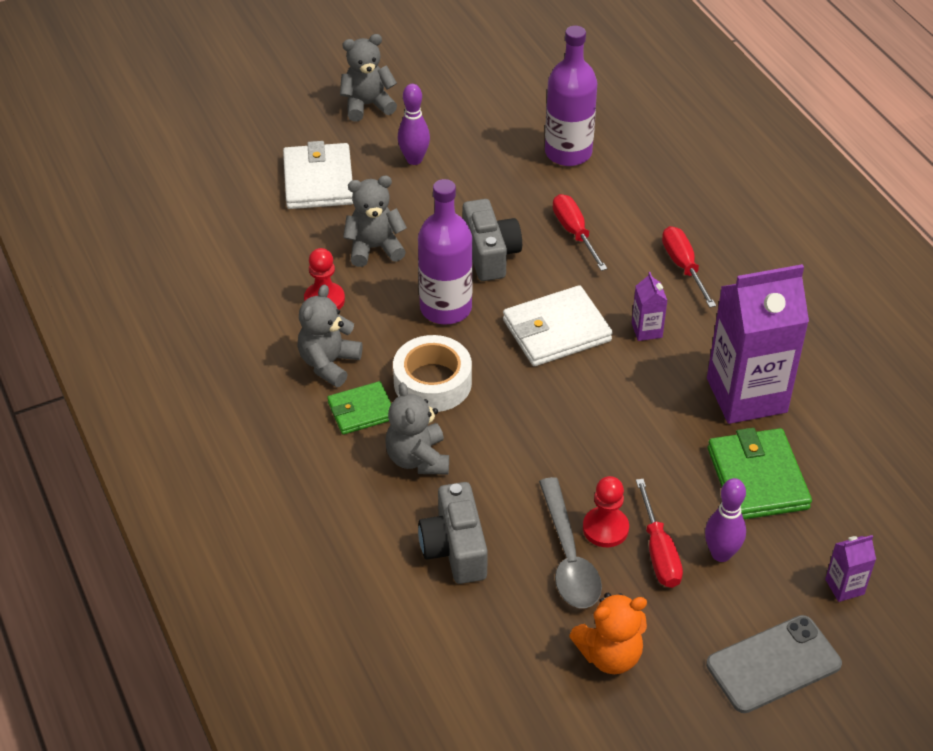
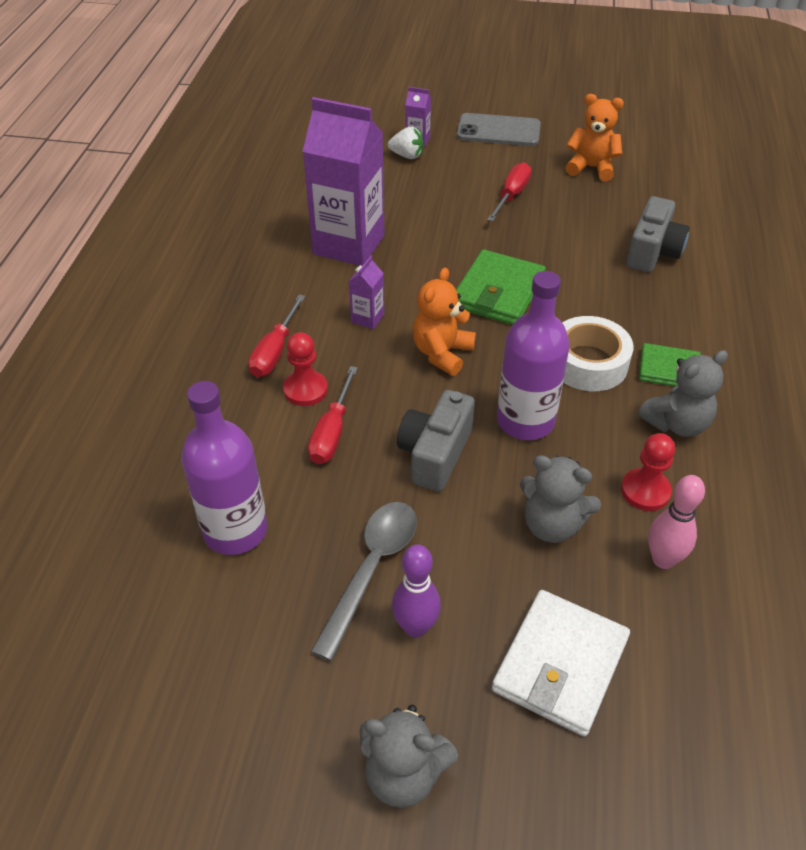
camera: 145 degrees left, 0 degrees up
grey teddy bear [385,382,449,475] -> none
white wallet [503,285,613,366] -> orange teddy bear [413,268,476,376]
grey spoon [539,477,602,608] -> grey spoon moved to [311,502,417,661]
red pawn [583,476,629,547] -> red pawn moved to [283,332,328,406]
purple bowling pin [705,478,746,562] -> none
green wallet [708,428,812,519] -> green wallet moved to [456,250,546,325]
none -> white strawberry [388,127,424,159]
none -> pink bowling pin [648,475,705,569]

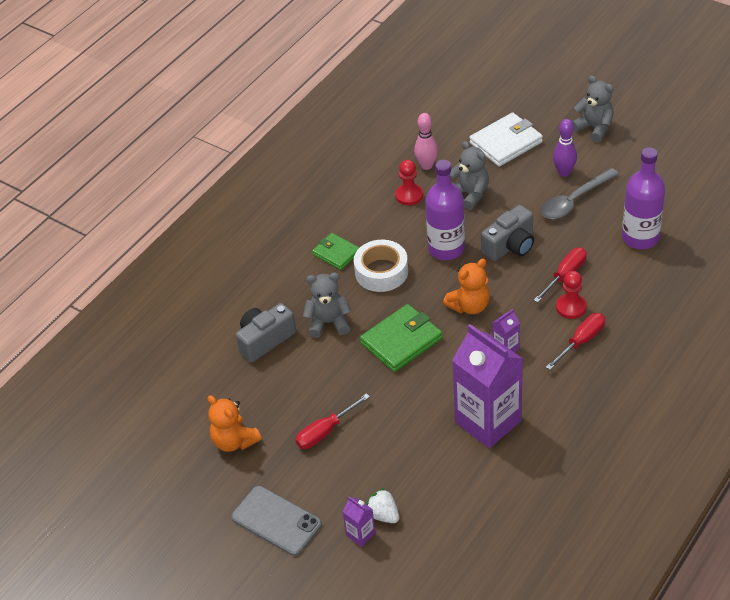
camera: 150 degrees left, 0 degrees up
grey teddy bear [638,350,728,437] -> grey teddy bear moved to [303,273,351,338]

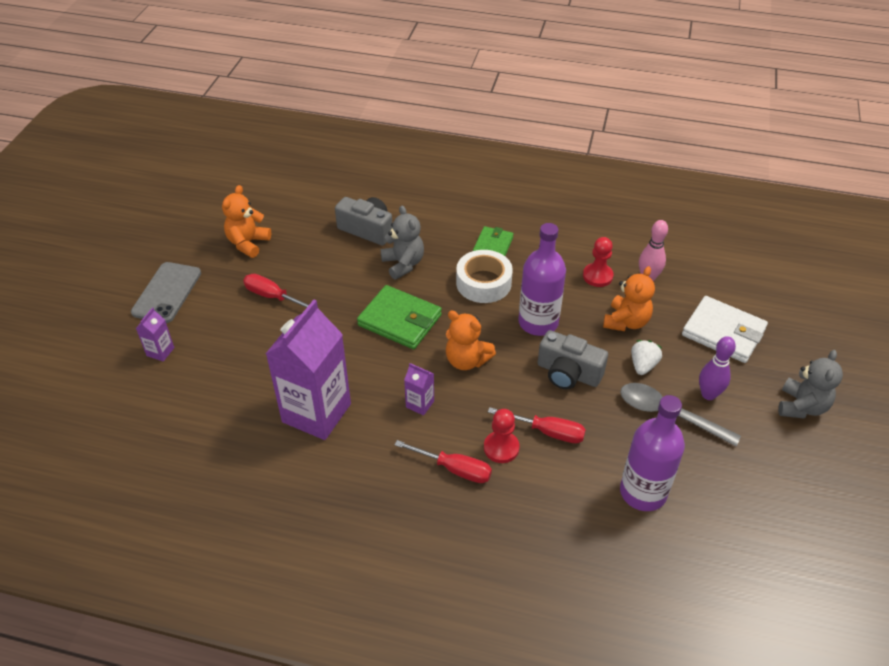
camera: 65 degrees right, 0 degrees up
white strawberry [366,488,399,523] -> white strawberry moved to [631,340,662,375]
grey teddy bear [450,141,489,210] -> orange teddy bear [603,266,655,331]

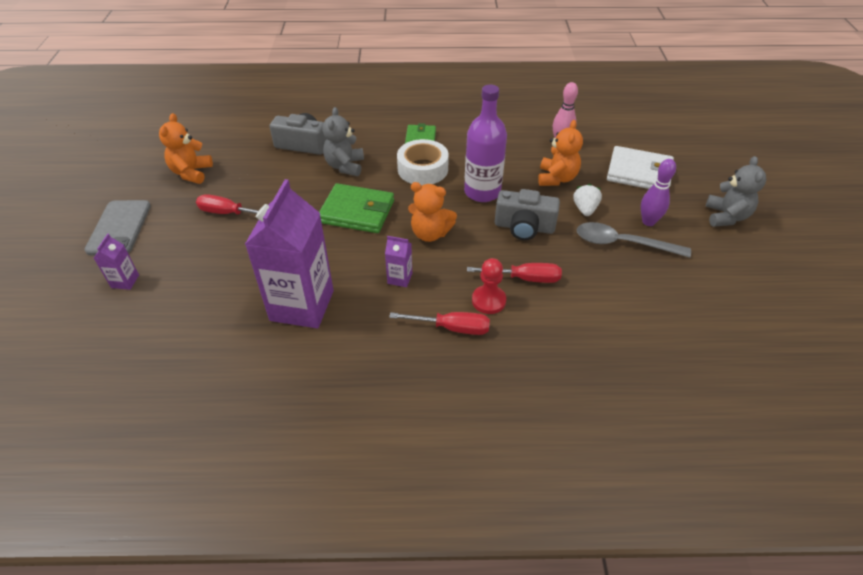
camera: 15 degrees left, 0 degrees up
grey teddy bear [381,206,424,280] -> grey teddy bear turned 135 degrees counterclockwise [323,107,364,176]
red pawn [583,237,614,287] -> none
purple bottle [620,395,685,511] -> none

